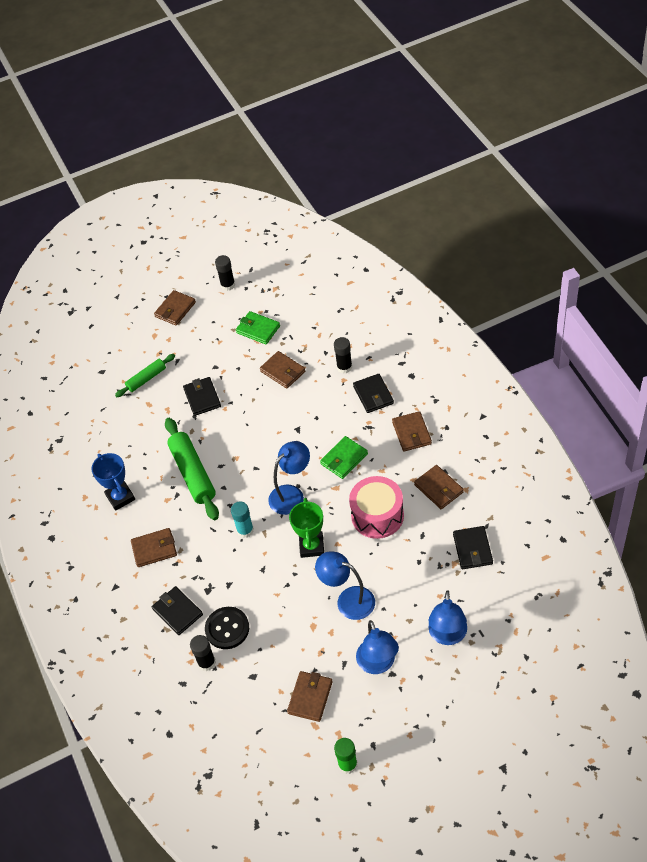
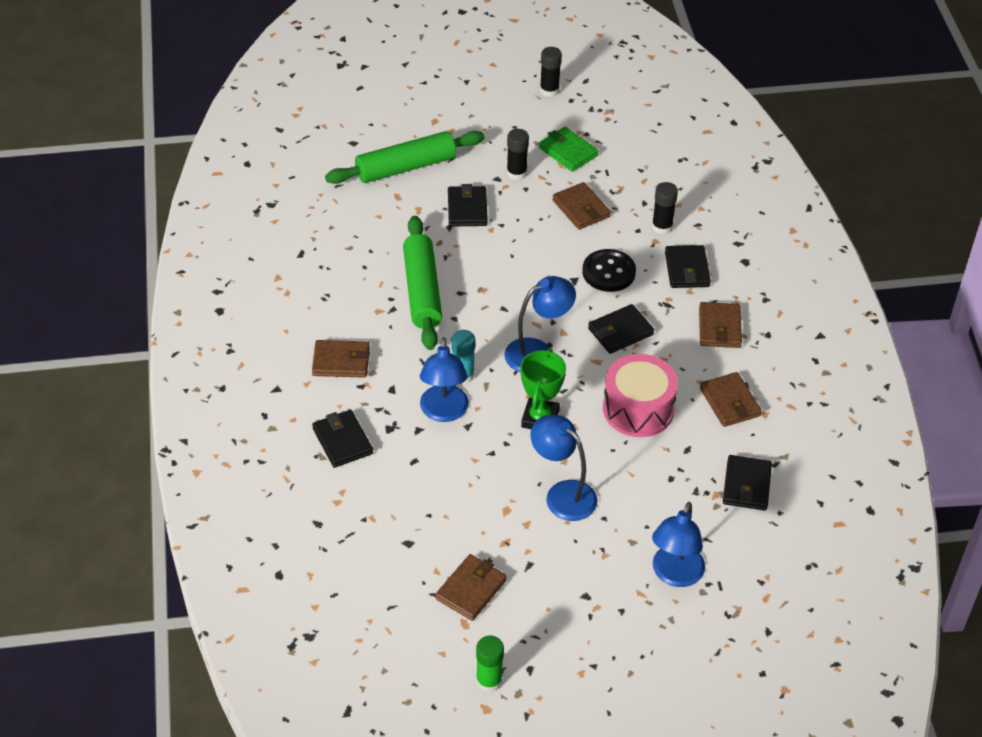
camera: 10 degrees right, 5 degrees down
blue trophy [91,453,135,511] -> none
green rolling pin [115,354,175,397] -> green rolling pin [325,131,485,184], size x1.72
brown wallet [154,290,196,326] -> none
black glue stick [190,635,216,671] -> black glue stick moved to [507,129,529,180]
black button [205,607,249,649] -> black button moved to [582,249,636,292]
green wallet [320,436,368,479] -> black wallet [588,304,654,354]
blue lamp [356,620,399,674] -> blue lamp moved to [420,337,469,422]

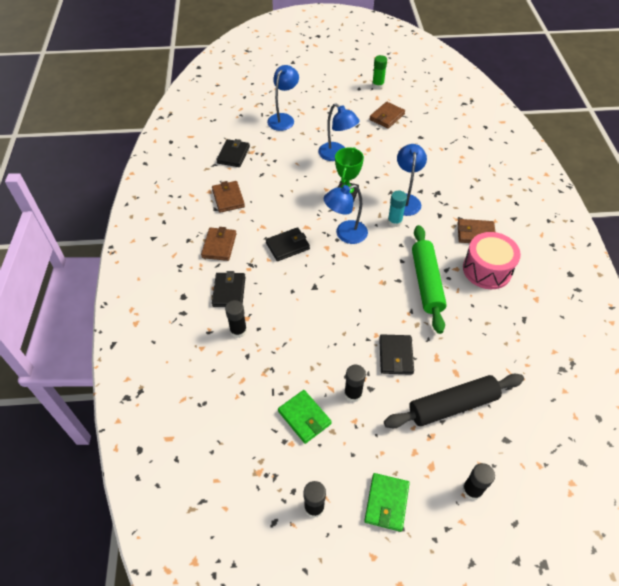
camera: 175 degrees left, 5 degrees up
black wallet [312,410,373,468] -> none
green rolling pin [325,131,485,184] -> black rolling pin [384,374,524,428]
brown wallet [553,182,611,230] -> none
black button [582,249,636,292] -> none
pink drum [603,354,678,437] -> pink drum moved to [463,232,521,289]
none -> green wallet [364,473,410,532]
none -> black glue stick [462,463,495,500]

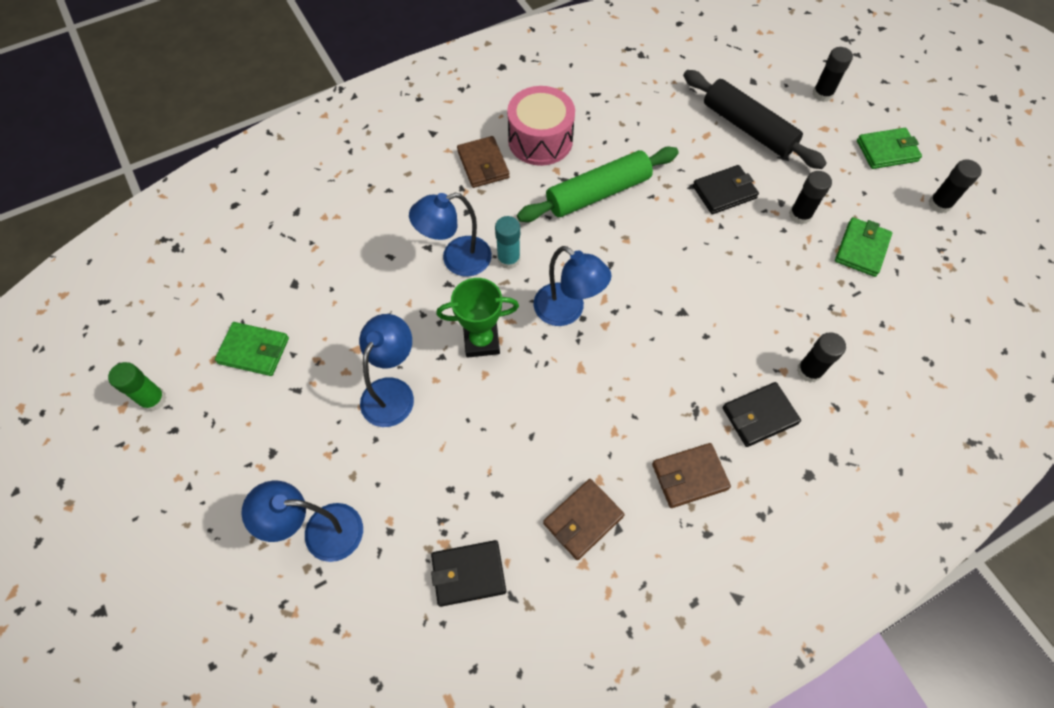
camera: 115 degrees left, 10 degrees up
black wallet [266,227,310,261] -> none
brown wallet [369,102,405,129] -> green wallet [215,322,289,376]

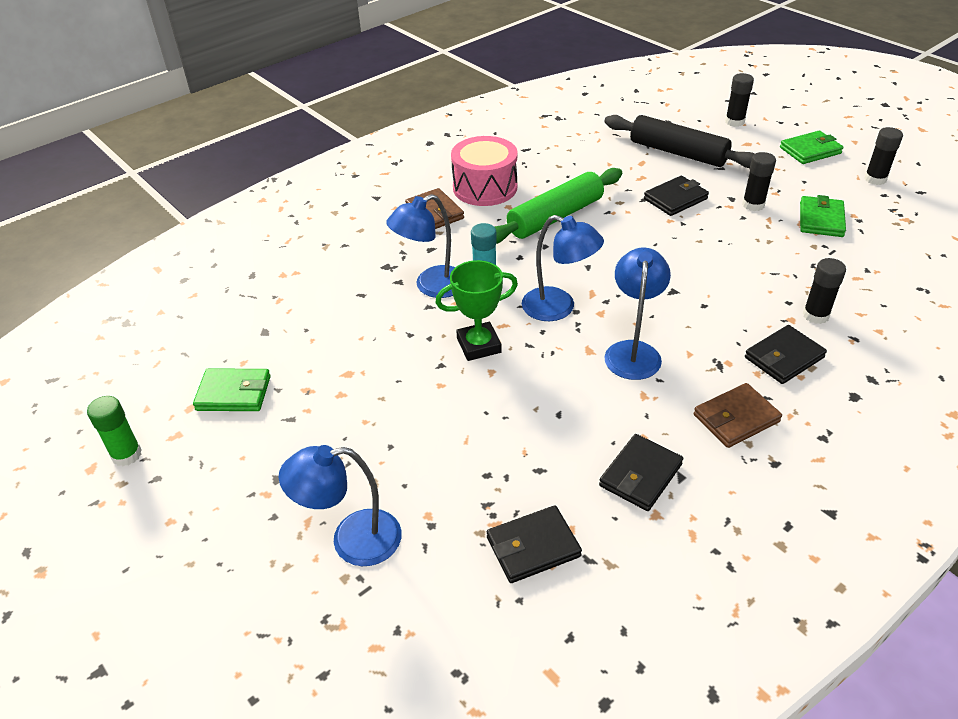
camera: 10 degrees left, 20 degrees down
blue lamp [359,314,414,427] -> blue lamp moved to [604,248,671,380]
brown wallet [543,479,625,560] -> black wallet [599,434,683,511]

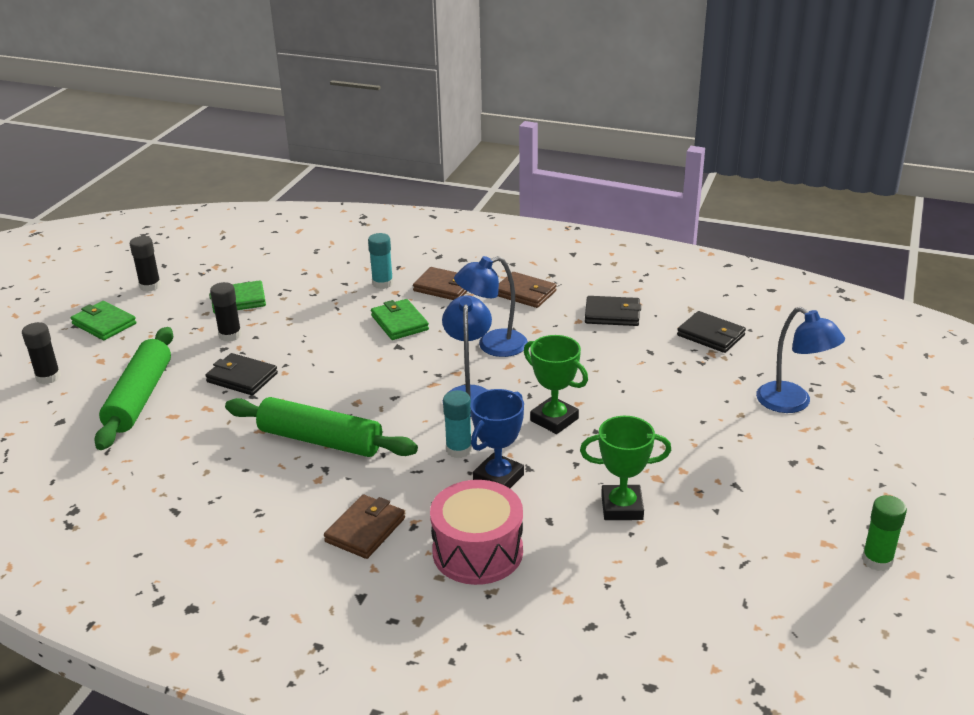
camera: 120 degrees left, 10 degrees down
green wallet [193,368,270,411] -> green wallet moved to [371,299,429,340]
blue lamp [386,194,455,298] -> blue trophy [470,389,524,488]
pink drum [451,136,518,206] -> pink drum moved to [430,480,523,585]
black rolling pin [605,115,754,168] -> green rolling pin [94,327,173,450]
black wallet [745,325,827,384] -> brown wallet [413,267,467,300]
black glue stick [803,258,846,324] -> turquoise glue stick [368,233,393,289]
none -> green trophy [580,416,671,520]

